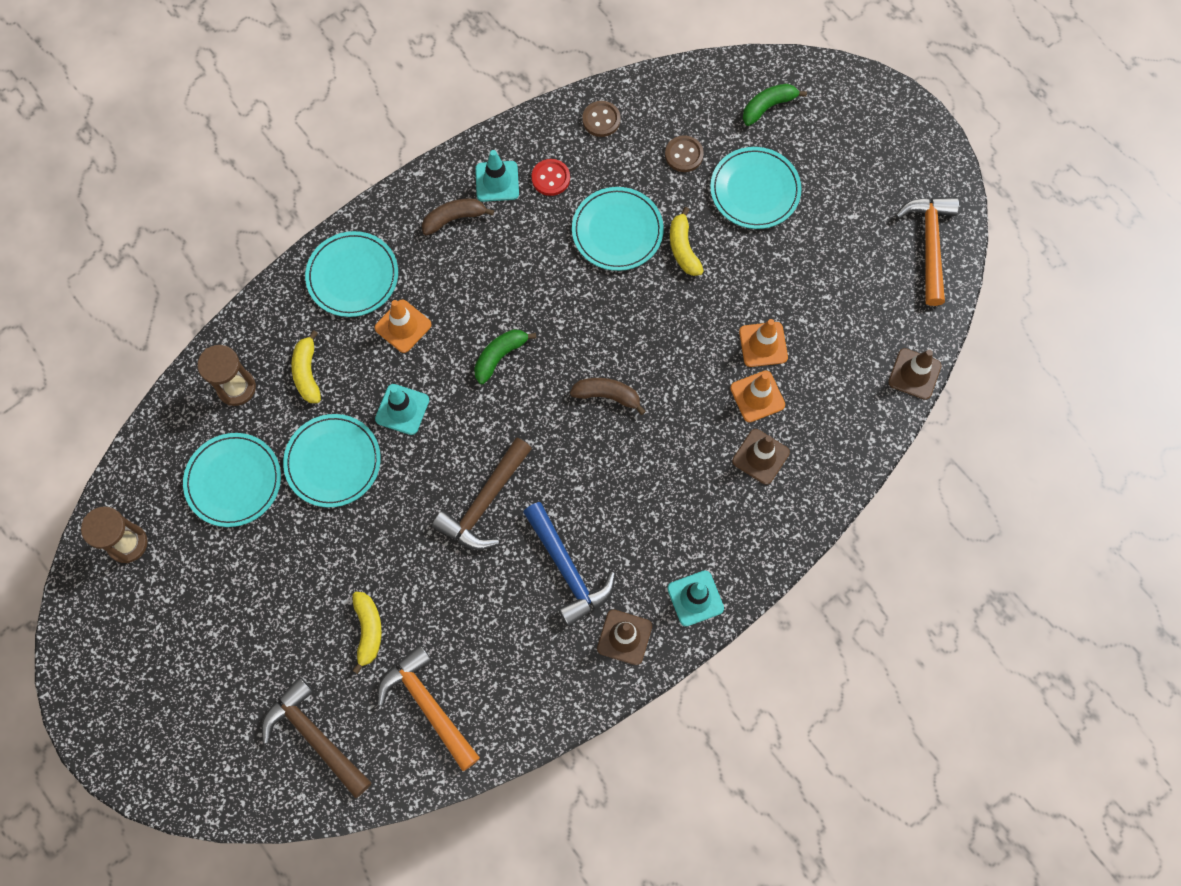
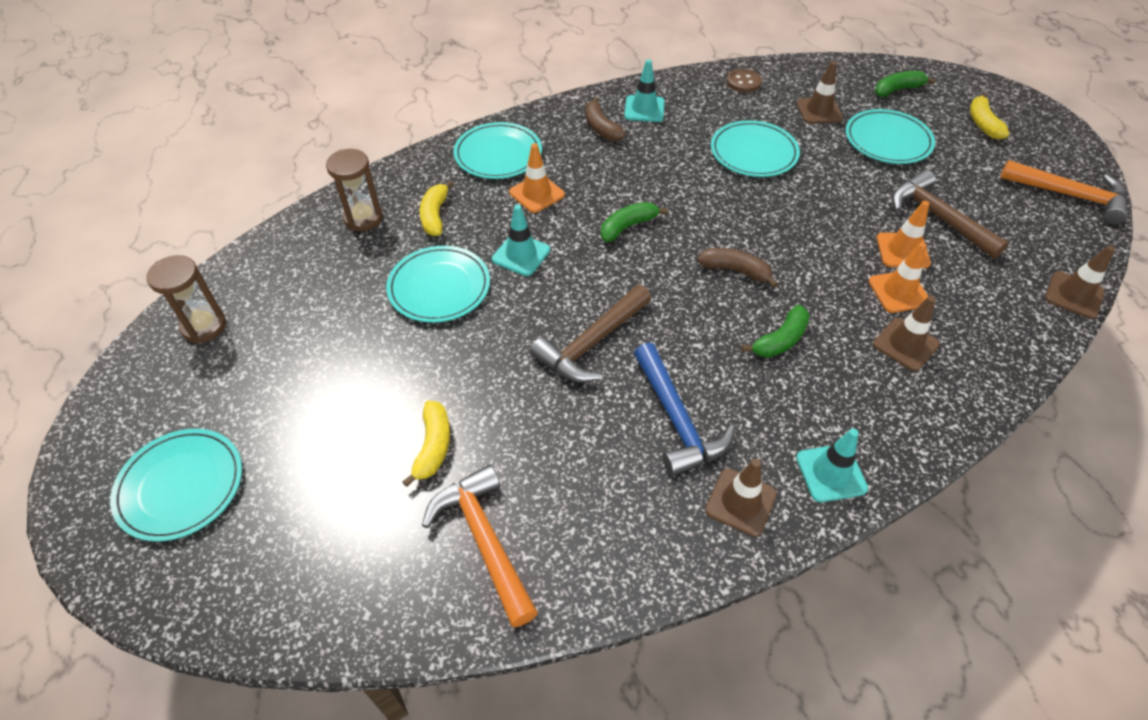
camera: 10 degrees right, 20 degrees down
turquoise plate [183,433,281,527] -> turquoise plate moved to [110,429,242,542]
brown hammer [262,677,372,798] -> brown hammer moved to [892,170,1009,259]
brown banana [422,199,494,236] -> brown banana turned 105 degrees counterclockwise [585,97,626,141]
red button [531,159,570,196] -> none
brown button [665,136,704,172] -> brown traffic cone [796,61,843,124]
yellow banana [670,207,704,276] -> yellow banana moved to [970,93,1009,139]
orange hammer [896,197,959,306] -> orange hammer turned 105 degrees clockwise [1000,160,1128,225]
none -> green banana [741,305,810,357]

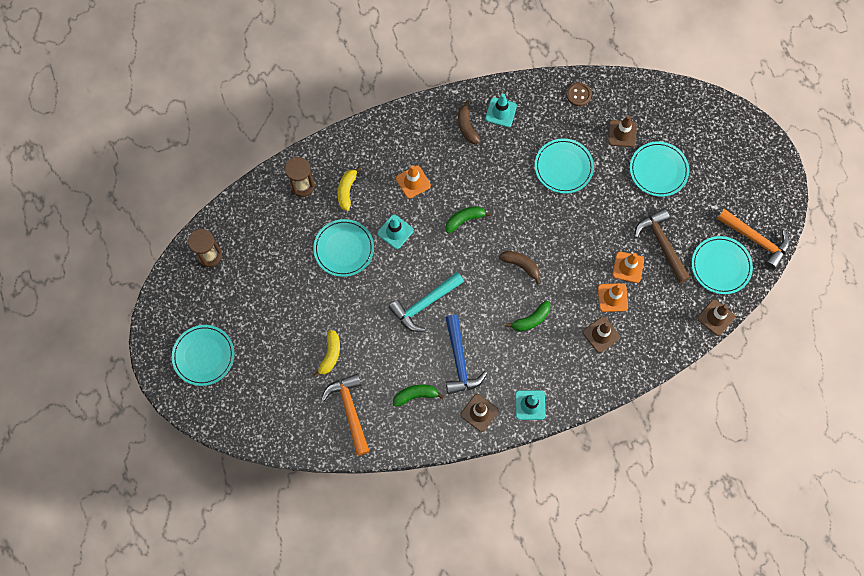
camera: 10 degrees right, 20 degrees up
turquoise plate [453,122,542,179] -> turquoise plate moved to [691,236,753,294]
brown hammer [530,285,651,383] -> turquoise hammer [389,272,464,332]
green banana [875,71,936,97] -> green banana moved to [393,384,444,407]
yellow banana [970,93,1009,139] -> none

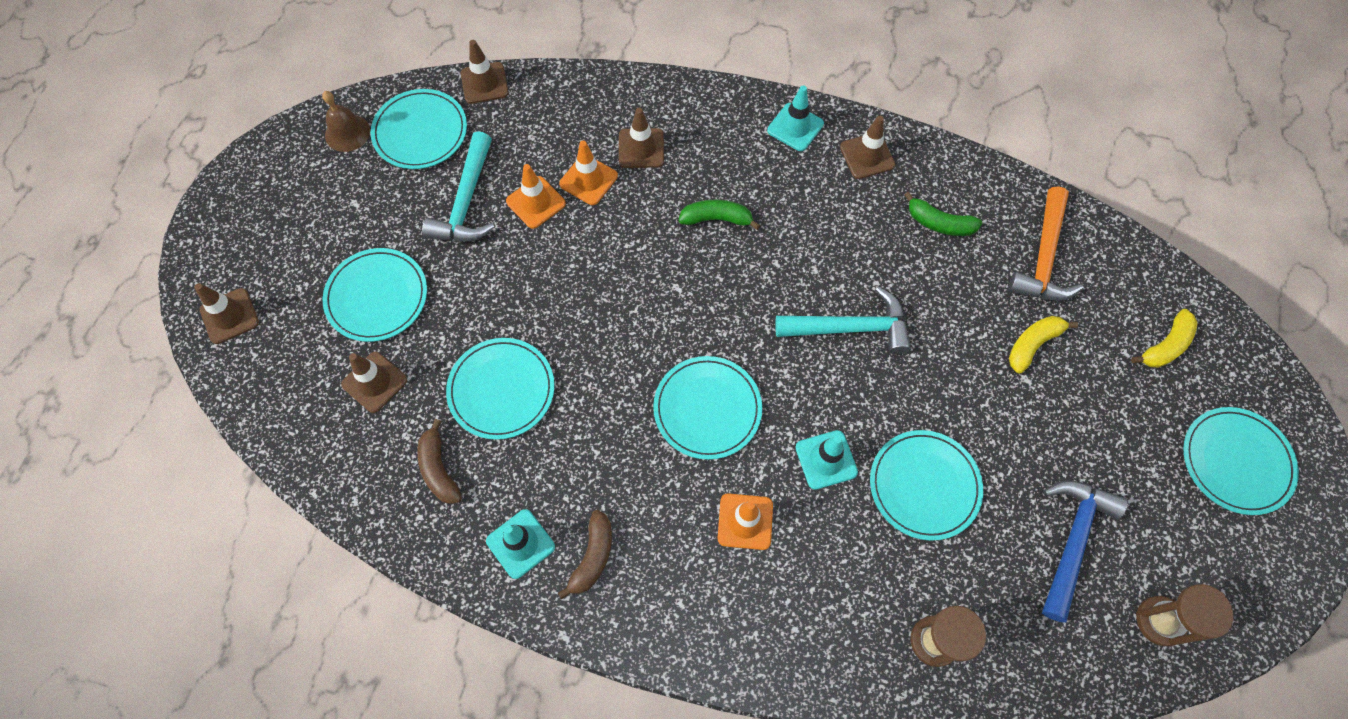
camera: 145 degrees left, 5 degrees down
yellow banana [338,167,361,211] -> yellow banana moved to [1131,309,1197,368]
green banana [445,206,491,233] -> turquoise plate [653,356,762,460]
blue hammer [446,315,487,394] -> blue hammer moved to [1042,480,1128,622]
brown banana [499,251,541,284] -> brown banana moved to [418,419,462,504]
brown button [567,83,592,106] -> none
brown hammer [634,209,690,283] -> turquoise hammer [422,131,494,241]
orange hammer [717,209,790,270] -> brown bell [322,91,370,152]
none -> brown traffic cone [194,283,259,344]

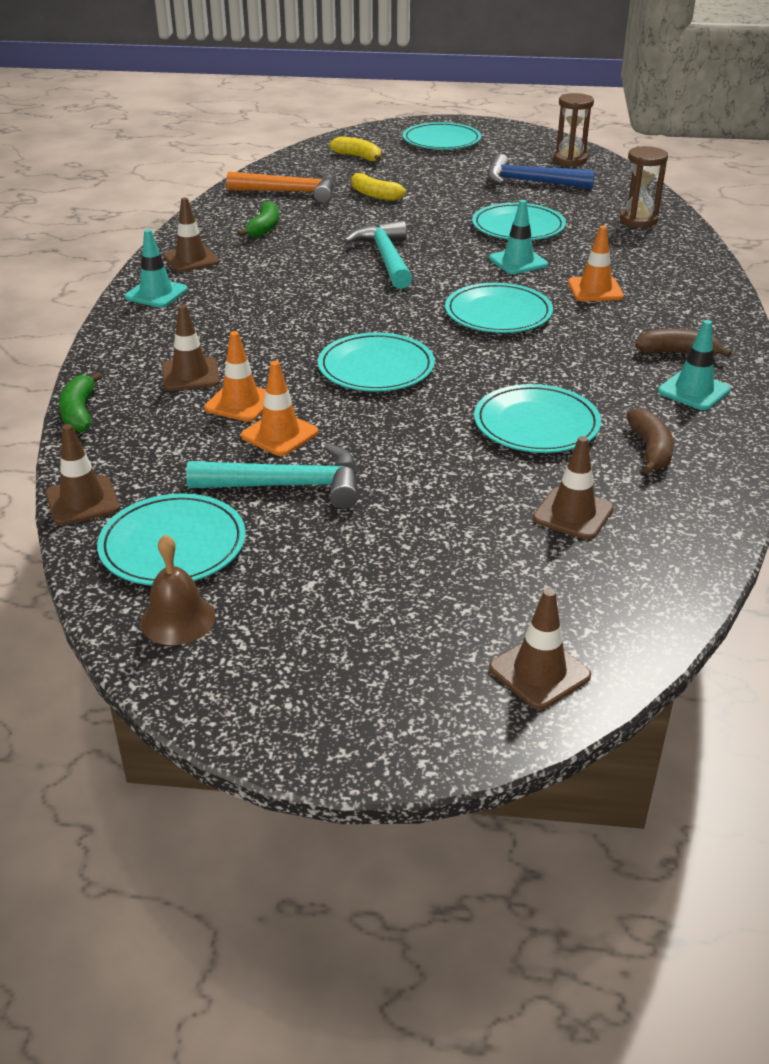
camera: 100 degrees left, 30 degrees down
turquoise plate [323,248,427,342] -> turquoise plate moved to [318,332,435,391]
brown banana [418,419,462,504] -> brown banana turned 60 degrees counterclockwise [626,408,674,474]
green banana [678,200,760,230] -> green banana moved to [59,372,102,432]

